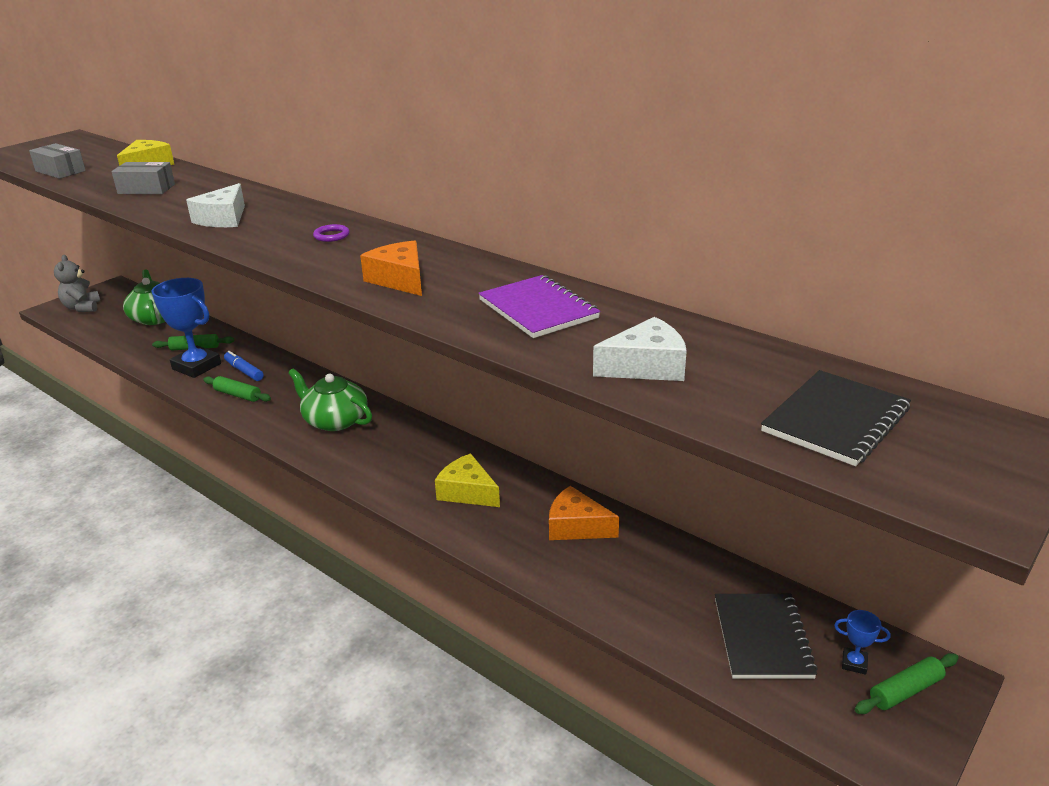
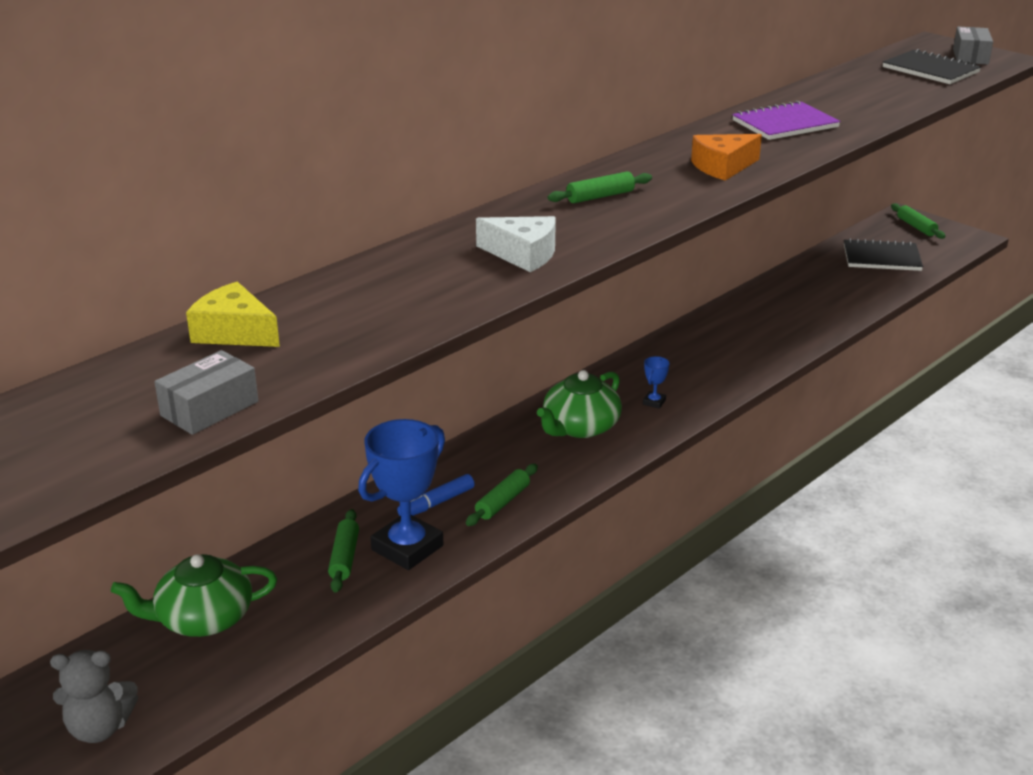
camera: 85 degrees left, 0 degrees up
grey box [111,162,175,194] -> grey box moved to [953,27,993,64]
purple ring [313,224,350,242] -> green rolling pin [548,171,652,203]
yellow cheese [435,453,500,507] -> none
orange cheese [549,486,619,540] -> none
white cheese [593,317,687,381] -> none
blue trophy [834,610,890,675] -> blue trophy moved to [643,356,670,409]

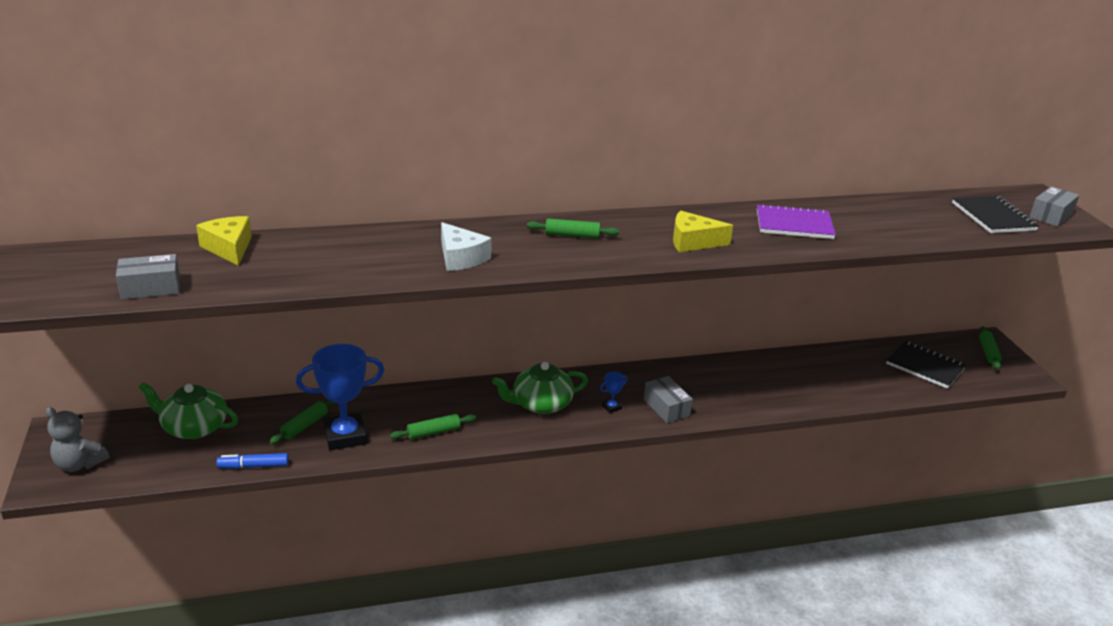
camera: 30 degrees right, 0 degrees up
blue marker [397,474,475,516] -> blue marker moved to [216,453,289,469]
orange cheese [691,134,762,181] -> yellow cheese [673,211,733,252]
none -> grey box [644,376,693,423]

